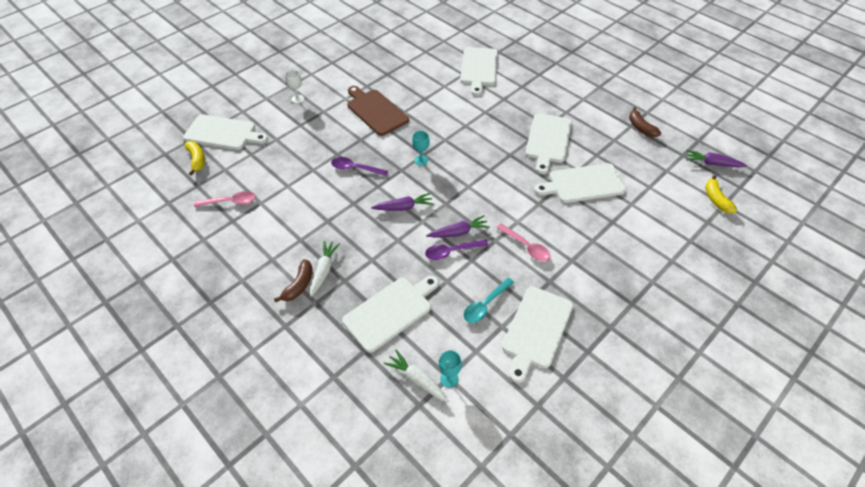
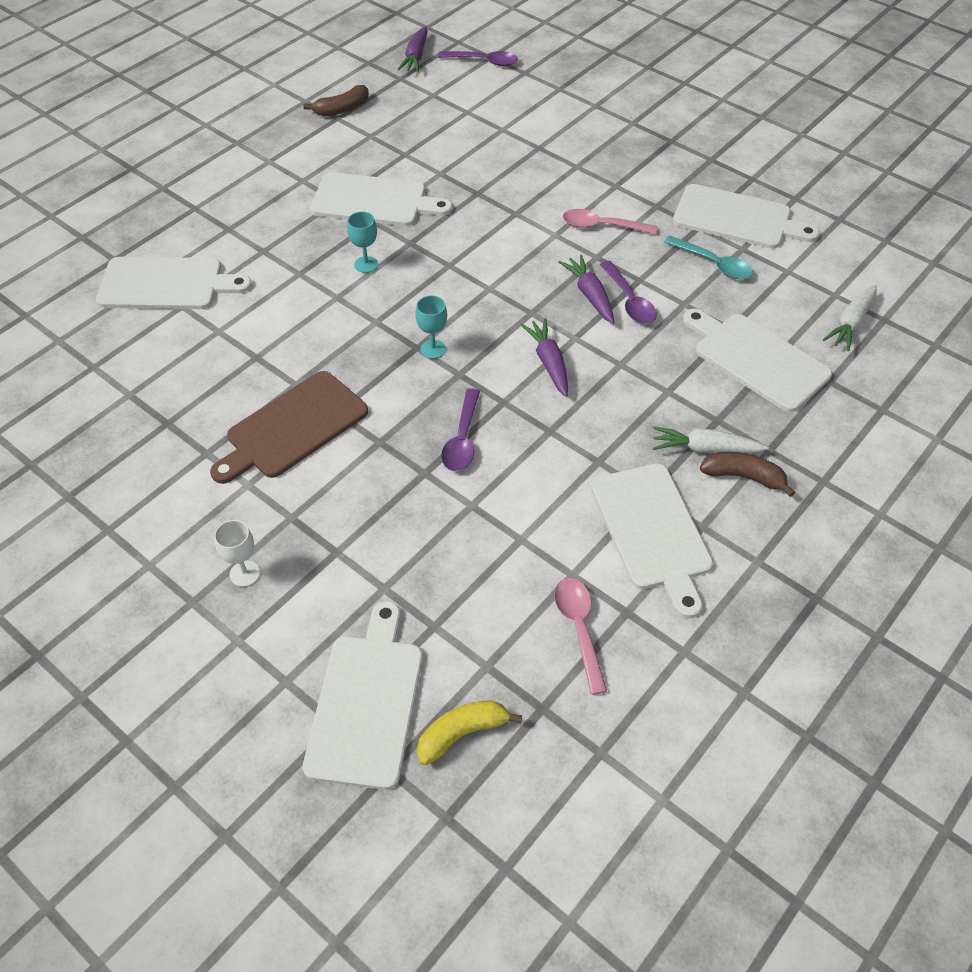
camera: 95 degrees left, 0 degrees up
turquoise goblet [439,350,462,388] -> turquoise goblet moved to [347,211,378,273]
pink spoon [496,223,551,262] -> pink spoon turned 120 degrees counterclockwise [563,209,657,234]
white cutting board [534,163,626,203] -> white cutting board moved to [591,463,713,618]
yellow banana [705,175,737,214] -> purple spoon [438,51,518,66]

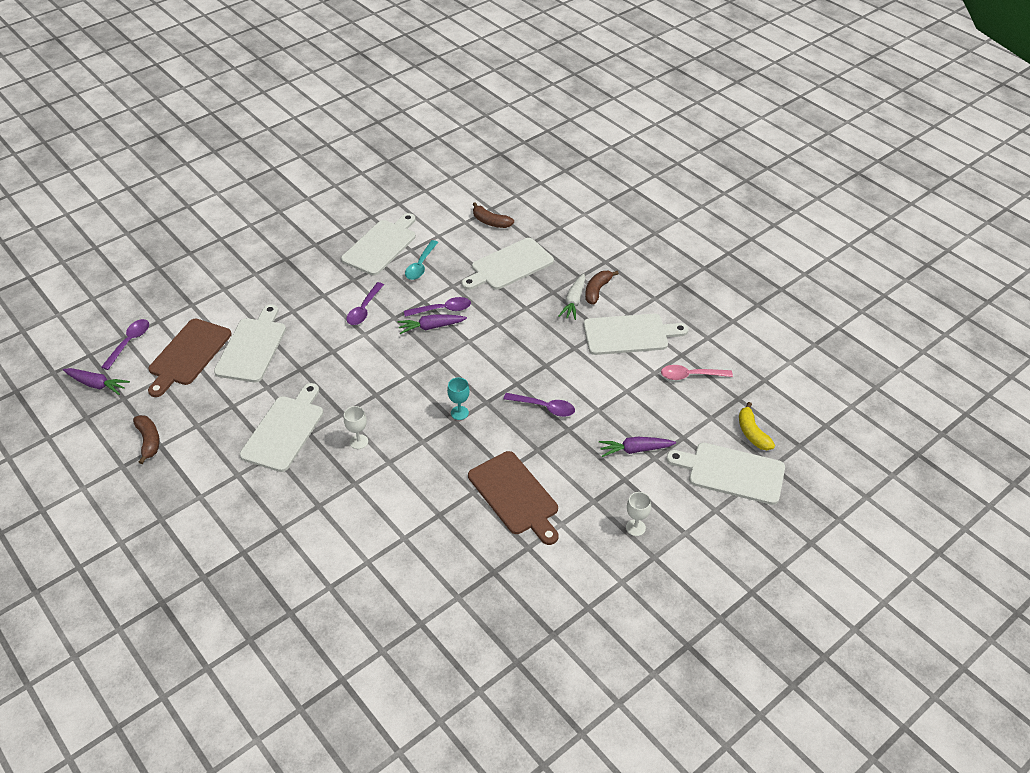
camera: 80 degrees left, 5 degrees down
white cutting board [96,257,252,309] -> white cutting board moved to [214,304,286,382]
turquoise goblet [347,211,378,273] -> white goblet [344,406,368,449]
purple carrot [520,318,568,397] -> purple carrot moved to [599,437,676,457]
pink spoon [563,209,657,234] -> purple spoon [346,282,384,325]
turquoise spoon [664,236,753,279] -> turquoise spoon turned 150 degrees clockwise [405,240,438,280]
white carrot [823,285,877,351] -> brown banana [473,202,514,228]
none -> brown cutting board [148,319,232,397]

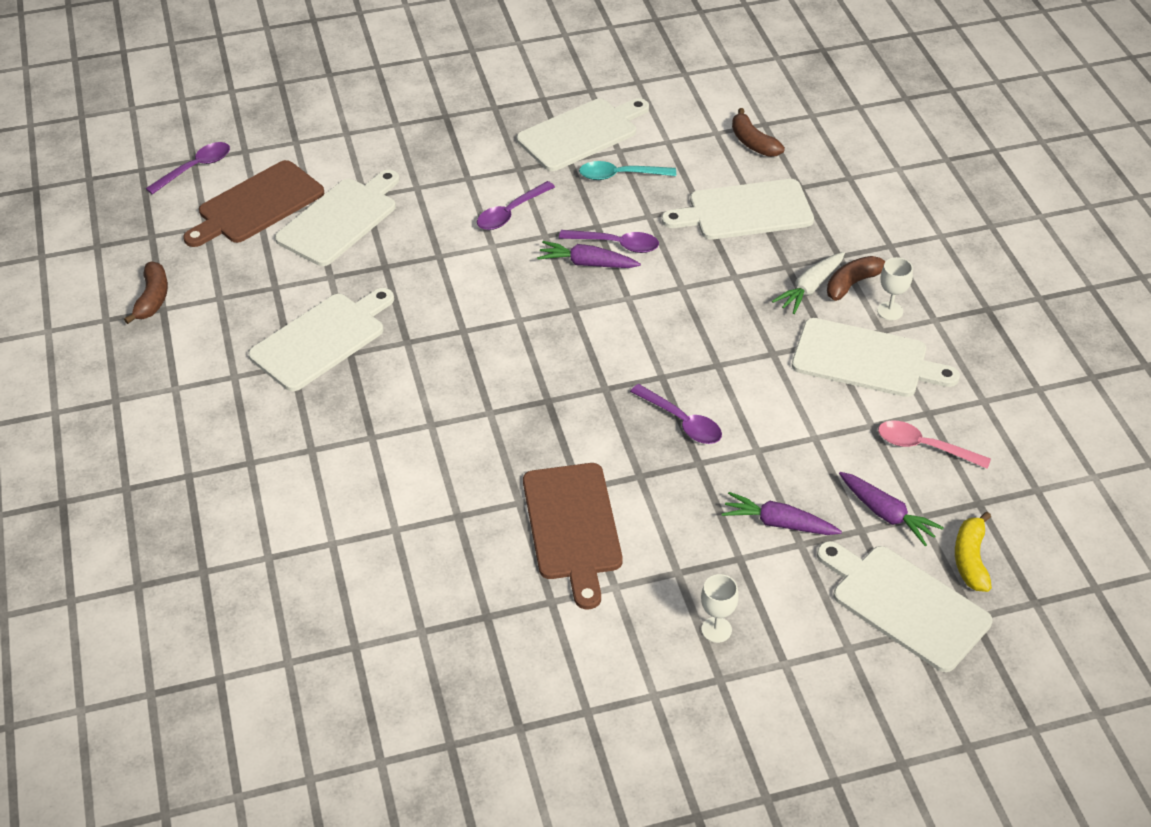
camera: 25 degrees right, 0 degrees up
purple carrot [63,368,130,395] -> purple carrot moved to [839,472,944,546]
white goblet [344,406,368,449] -> white goblet moved to [877,257,913,320]
turquoise spoon [405,240,438,280] -> turquoise spoon turned 45 degrees clockwise [579,161,676,180]
turquoise goblet [447,377,470,420] -> none

